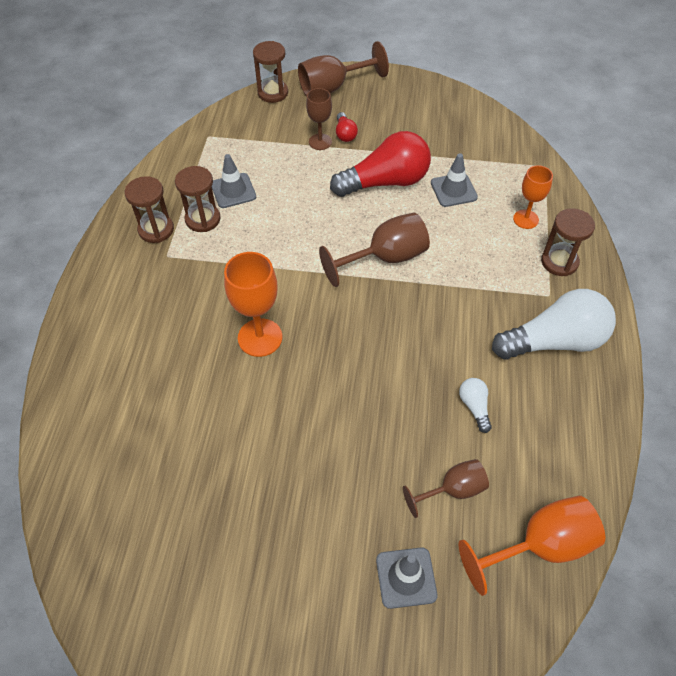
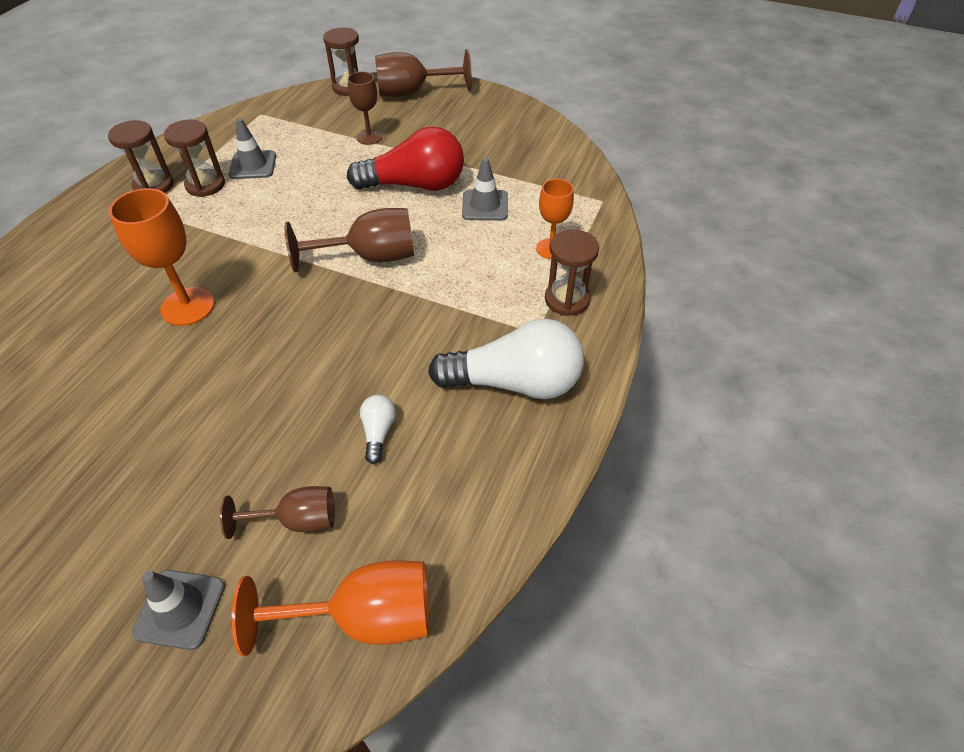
camera: 15 degrees right, 5 degrees down
red light bulb [336,112,358,142] -> none

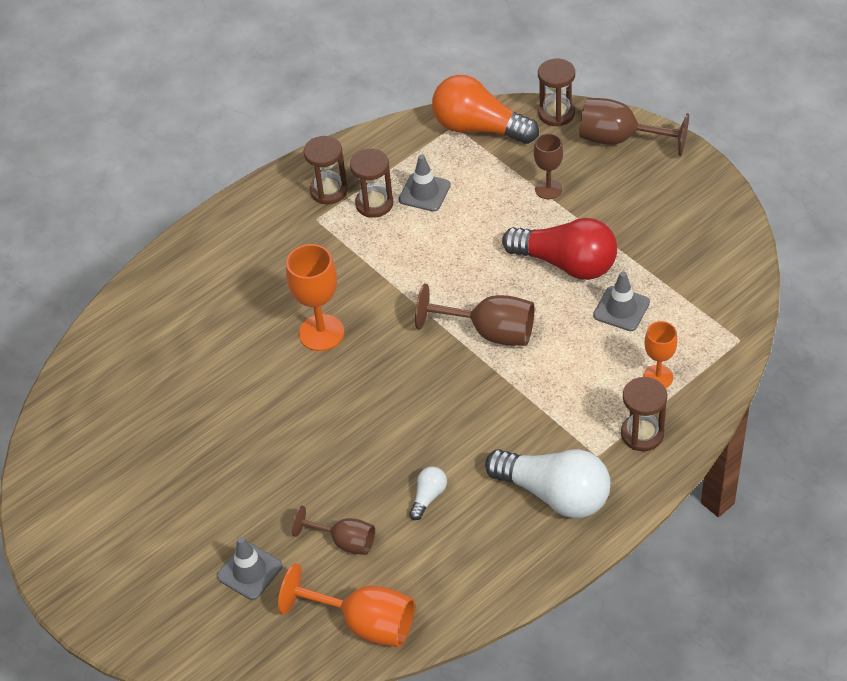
camera: 30 degrees right, 0 degrees up
none -> orange light bulb [432,75,539,144]

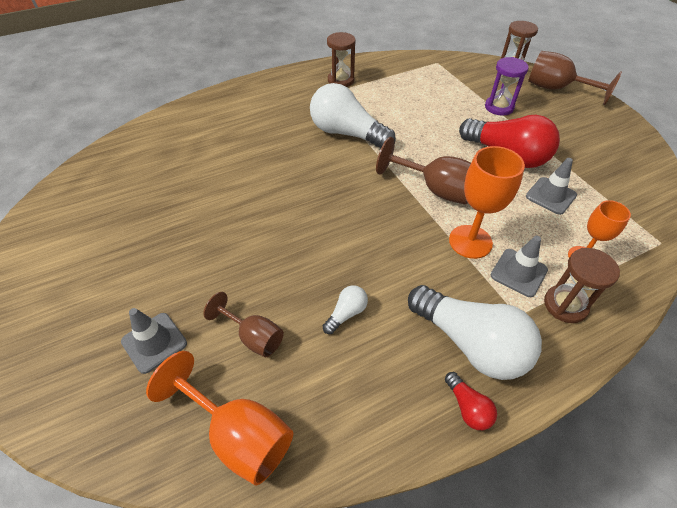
camera: 10 degrees right, 0 degrees up
orange goblet [286,244,344,351] -> orange goblet moved to [449,146,525,259]
brown hourglass [350,149,393,218] -> none
grey traffic cone [399,155,451,212] -> grey traffic cone moved to [491,236,548,297]
orange light bulb [432,75,539,144] -> none
brown goblet [534,133,563,199] -> purple hourglass [485,57,529,115]
none -> white light bulb [310,83,396,149]
none -> red light bulb [445,372,497,430]

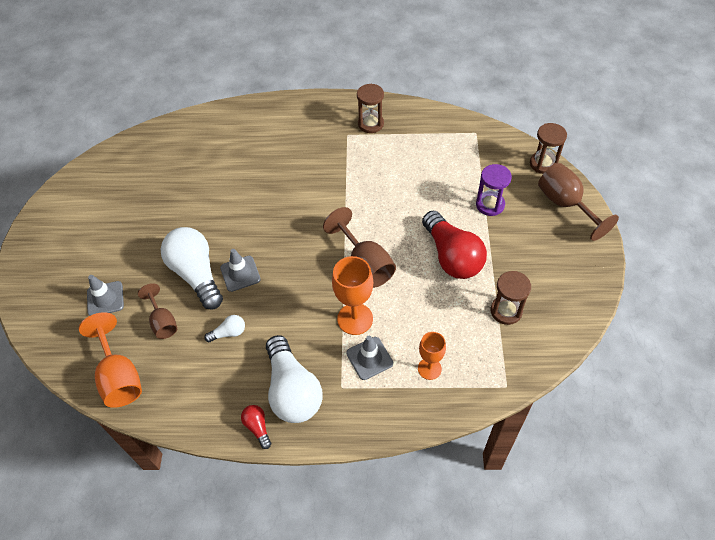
camera: 30 degrees right, 5 degrees up
white light bulb [310,83,396,149] -> white light bulb moved to [160,227,223,310]
red light bulb [445,372,497,430] -> red light bulb turned 150 degrees clockwise [241,405,271,449]
grey traffic cone [526,158,577,215] -> grey traffic cone moved to [220,249,261,292]
brown hourglass [544,248,620,323] -> brown hourglass moved to [491,271,531,325]

